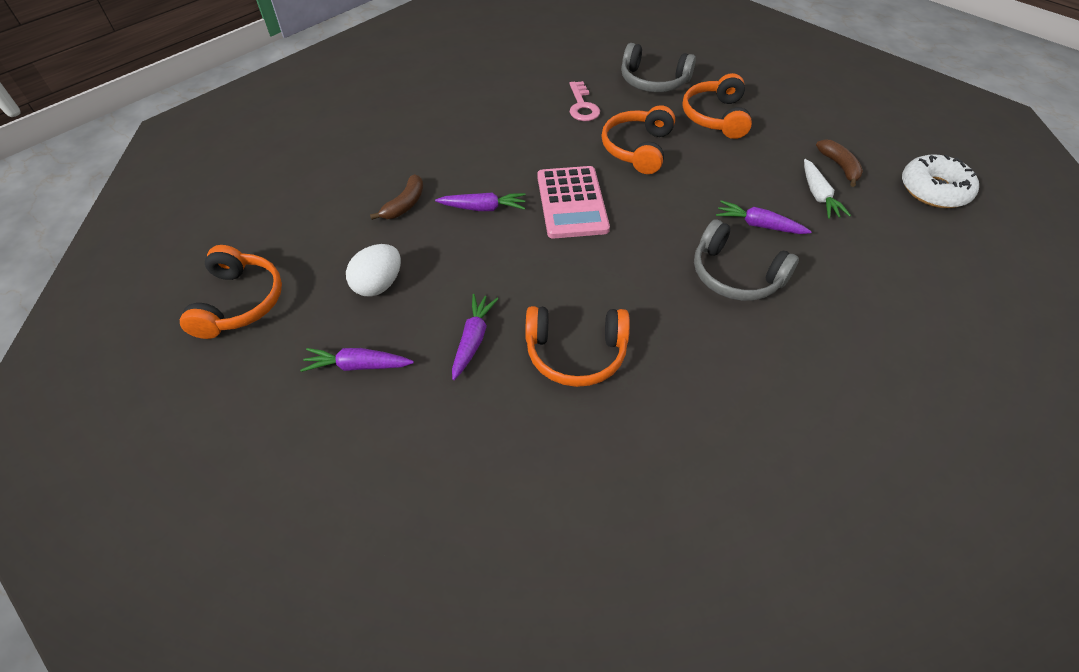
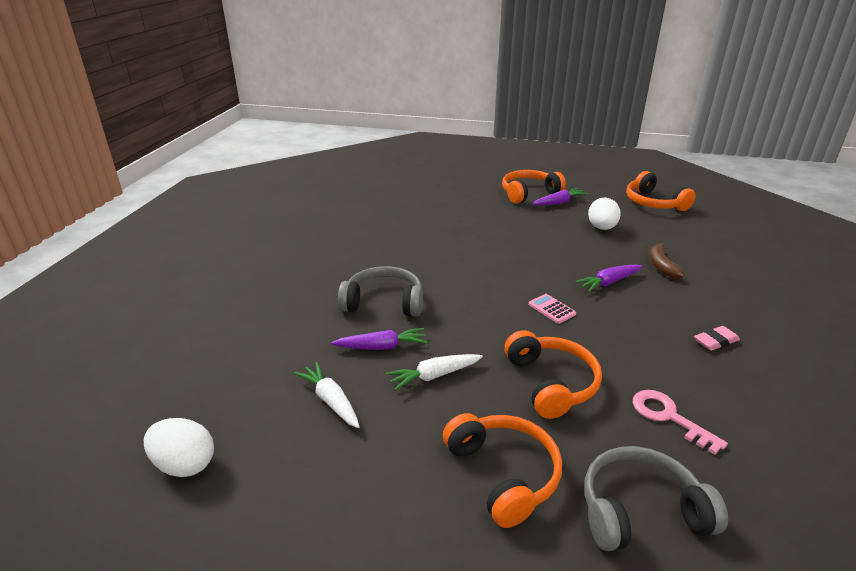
camera: 150 degrees right, 20 degrees down
purple carrot [452,294,498,380] -> none
orange headphones [525,306,630,387] -> orange headphones moved to [502,170,566,204]
pink calculator [537,166,610,239] -> pink calculator [528,294,576,324], size x0.46
brown banana [816,139,863,187] -> none
white donut [902,154,979,208] -> white egg [144,418,214,477]
none -> white carrot [386,354,483,391]
none -> pink eraser [694,326,740,351]

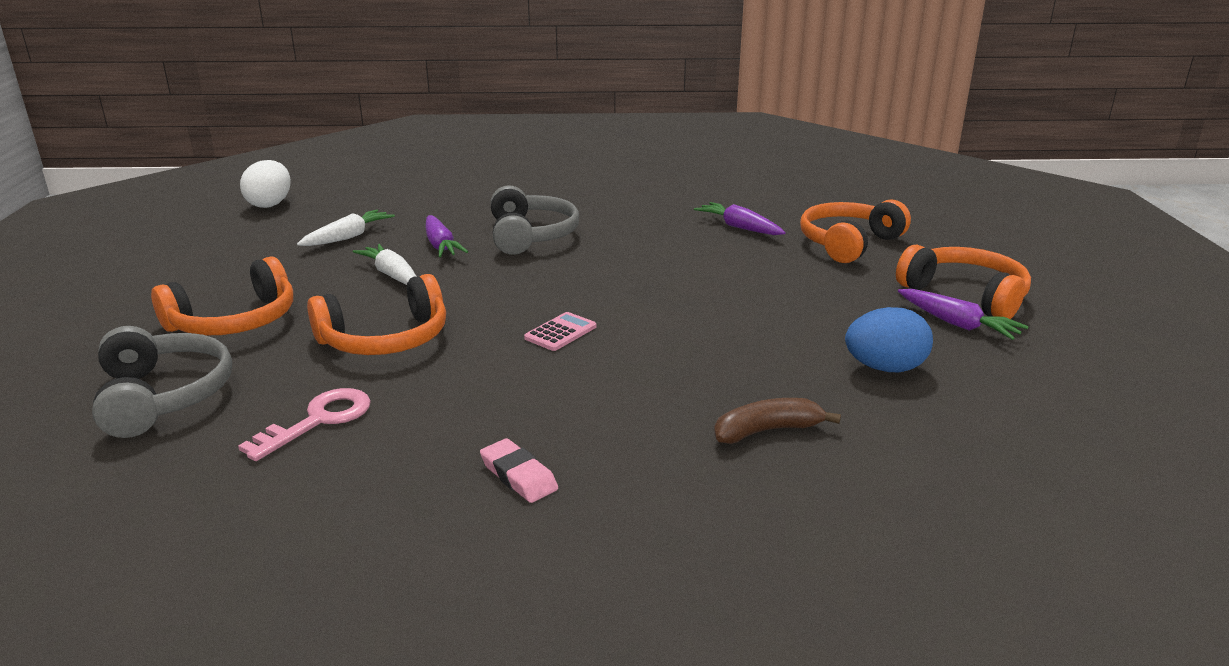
camera: 75 degrees right, 5 degrees down
purple carrot [575,264,642,292] -> purple carrot moved to [694,202,786,235]
white egg [588,197,621,230] -> blue egg [845,307,933,372]
orange headphones [626,171,695,211] -> orange headphones moved to [800,199,911,263]

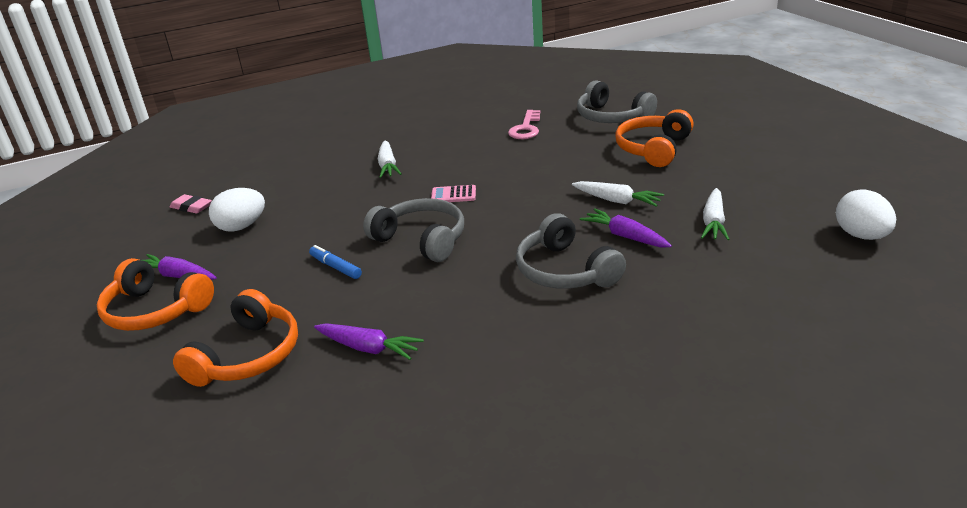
camera: 160 degrees right, 5 degrees up
orange headphones [307,274,446,355] -> none
pink eraser [480,438,558,503] -> pink eraser moved to [170,194,212,214]
pink calculator [524,312,596,351] -> pink calculator turned 75 degrees clockwise [431,185,476,202]
brown banana [714,398,841,444] -> none
blue egg [845,307,933,372] -> white egg [209,188,265,232]
none -> blue marker [309,245,362,279]
none -> grey headphones [363,198,464,262]
none -> white carrot [378,141,401,178]

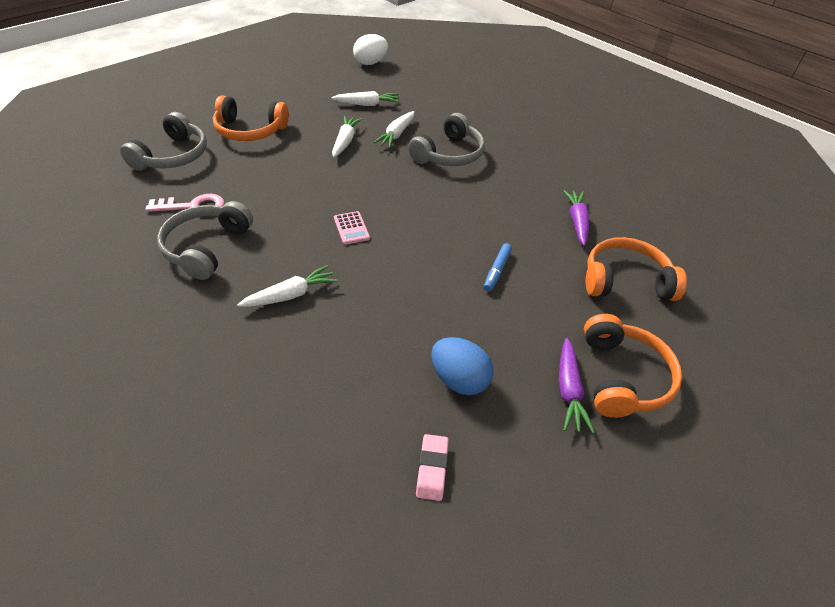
camera: 115 degrees left, 15 degrees up
white egg [209,188,265,232] -> blue egg [431,337,494,395]
grey headphones [363,198,464,262] -> grey headphones moved to [157,201,253,280]
purple carrot [580,208,672,247] -> white carrot [373,111,414,148]

